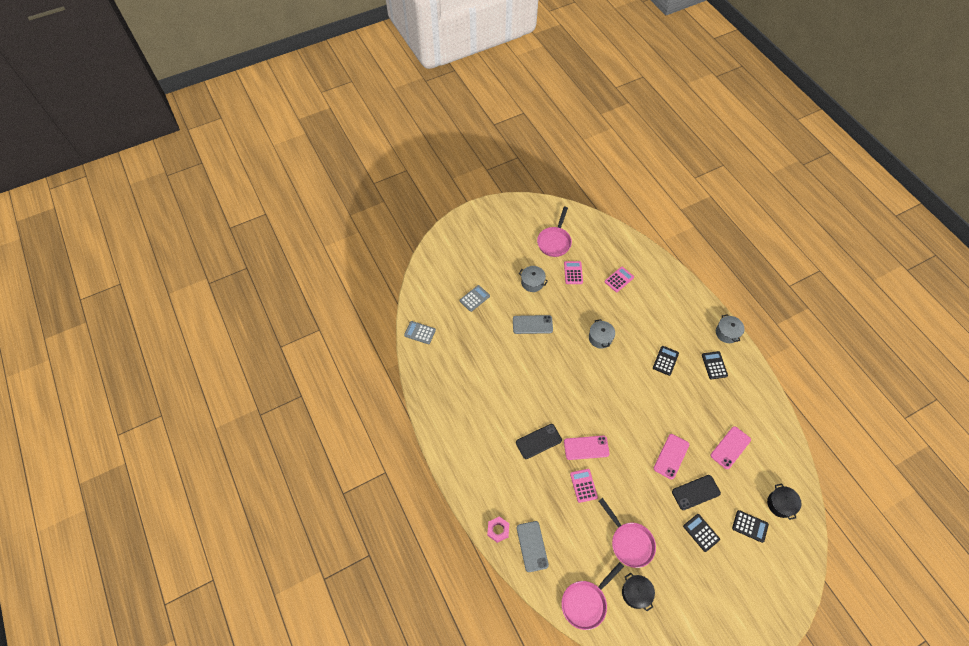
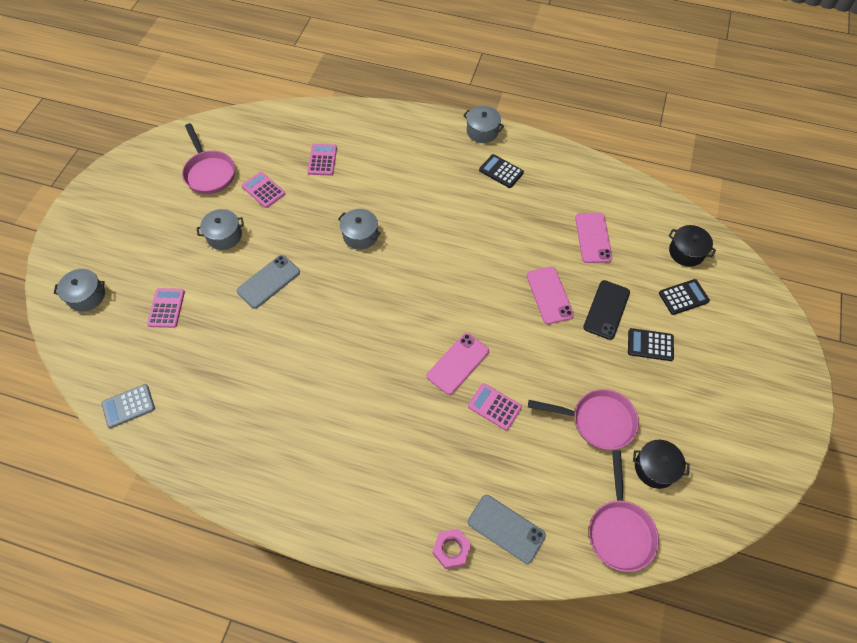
camera: 45 degrees left, 0 degrees up
grey calculator [460,285,490,312] -> pink calculator [147,288,185,328]
black phone [516,424,562,459] -> none
black calculator [653,346,679,376] -> none
none -> grey pot [54,269,105,312]

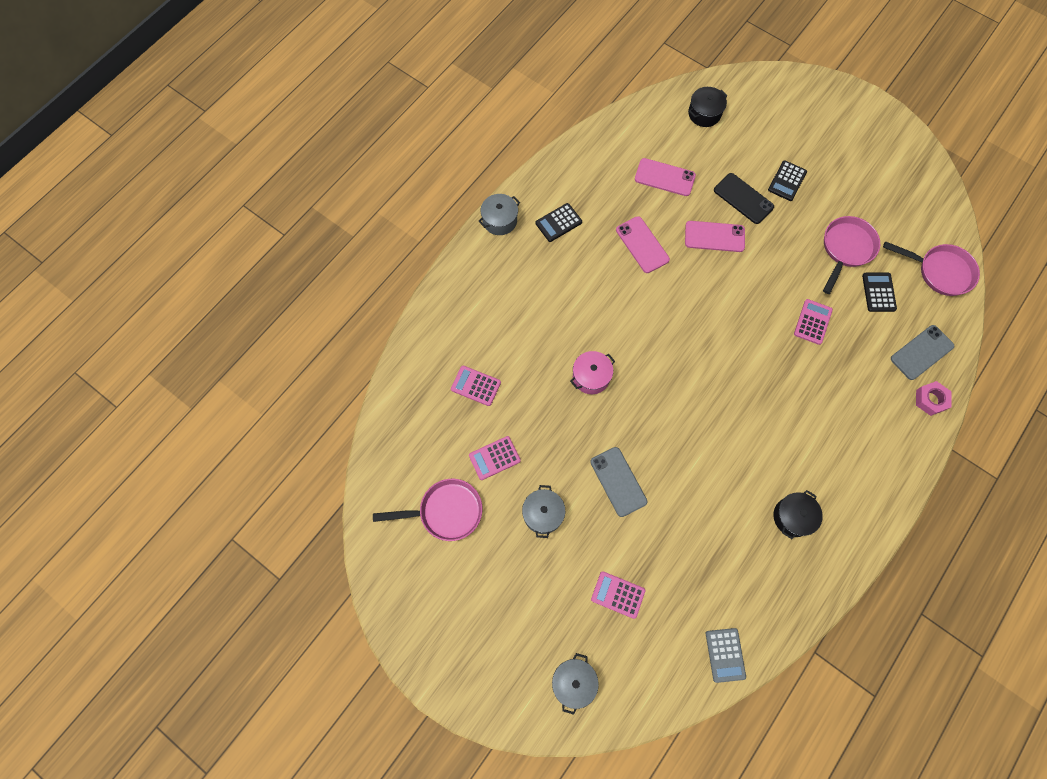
camera: 70 degrees left, 10 degrees up
grey pot [338,209,381,250] -> pink pot [570,351,615,394]
pink phone [427,333,489,395] -> pink phone moved to [616,216,670,273]
pink calculator [468,383,522,430] -> pink calculator turned 150 degrees clockwise [794,299,833,345]
black pot [633,440,690,489] -> black pot moved to [773,490,823,539]
black calculator [659,279,710,315] -> black calculator moved to [862,273,897,312]

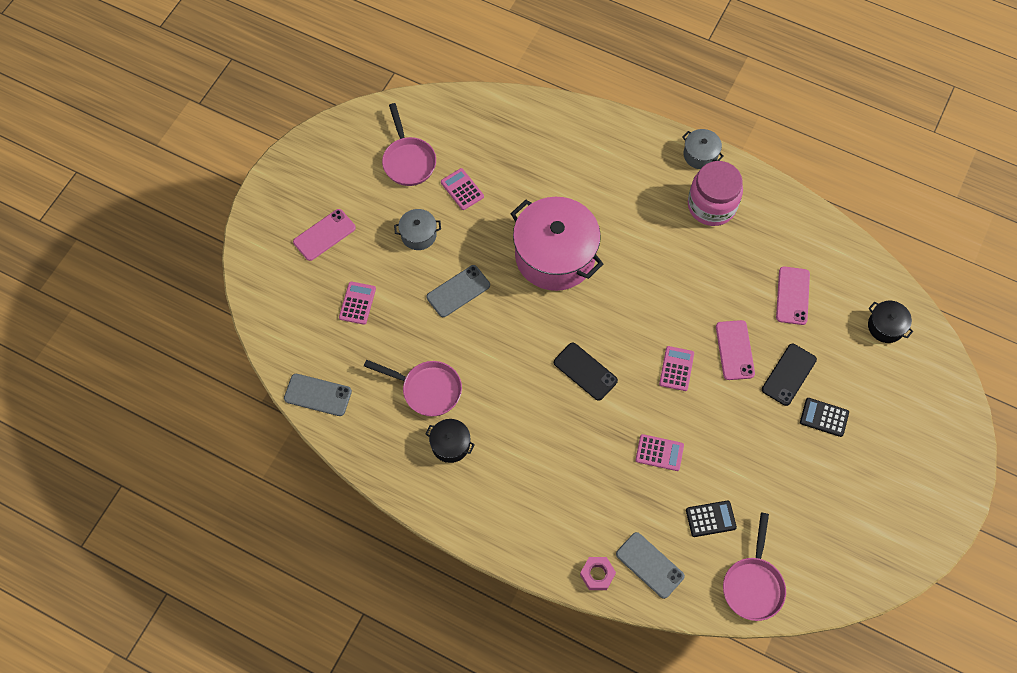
camera: 80 degrees right, 5 degrees down
pink calculator [451,366,501,406] -> pink calculator moved to [659,346,694,391]
black calculator [536,203,582,242] -> pink jar [688,161,743,226]
grey pot [552,653,599,715] -> none
pink pot [570,351,615,394] -> pink pot [510,197,603,291], size x2.23
pink phone [616,216,670,273] -> pink phone moved to [293,209,356,261]
grey calculator [706,628,746,683] -> grey phone [284,374,352,416]
pink pan [823,216,880,294] -> pink pan moved to [364,360,462,417]
none -> black phone [554,342,618,401]

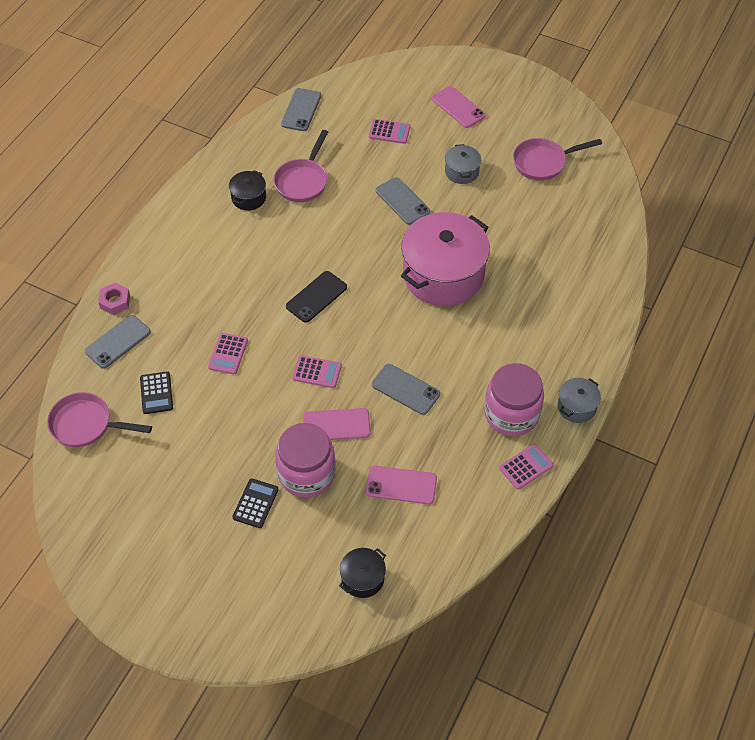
camera: 90 degrees right, 10 degrees down
pink calculator [441,168,484,210] -> pink calculator moved to [499,444,553,490]
black phone [762,344,817,406] -> pink jar [275,423,336,498]
none -> grey phone [372,364,440,415]

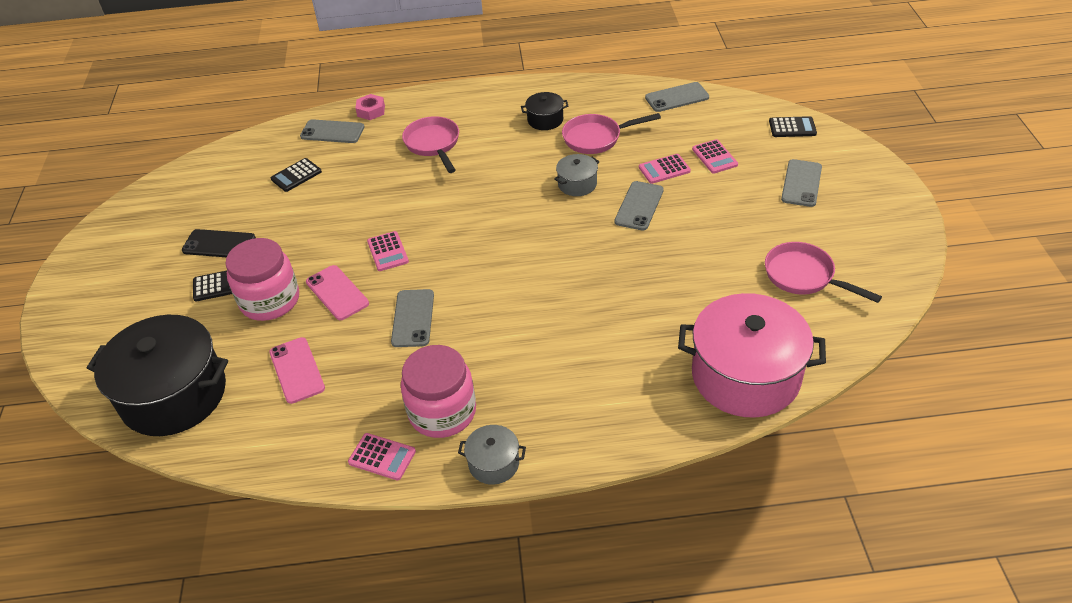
camera: 60 degrees right, 10 degrees down
pink pan [47,392,152,447] -> pink pan moved to [402,116,459,173]
pink calculator [208,333,248,374] -> pink calculator moved to [639,154,691,184]
black phone [286,271,347,323] -> black phone moved to [182,229,256,257]
black pot [339,548,386,598] -> black pot [87,315,228,436], size x2.23
pink pot [401,212,490,306] -> pink pot moved to [678,293,826,418]
pink phone [432,86,486,128] -> grey phone [781,159,822,207]
grey pot [445,144,481,184] -> grey pot moved to [554,154,599,196]
none -> black calculator [769,116,817,137]

